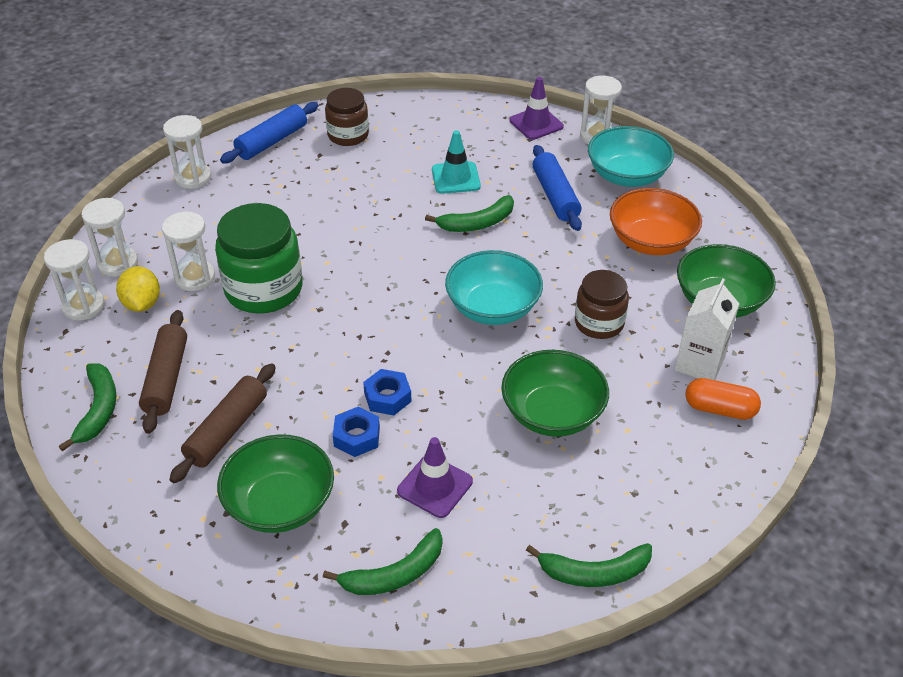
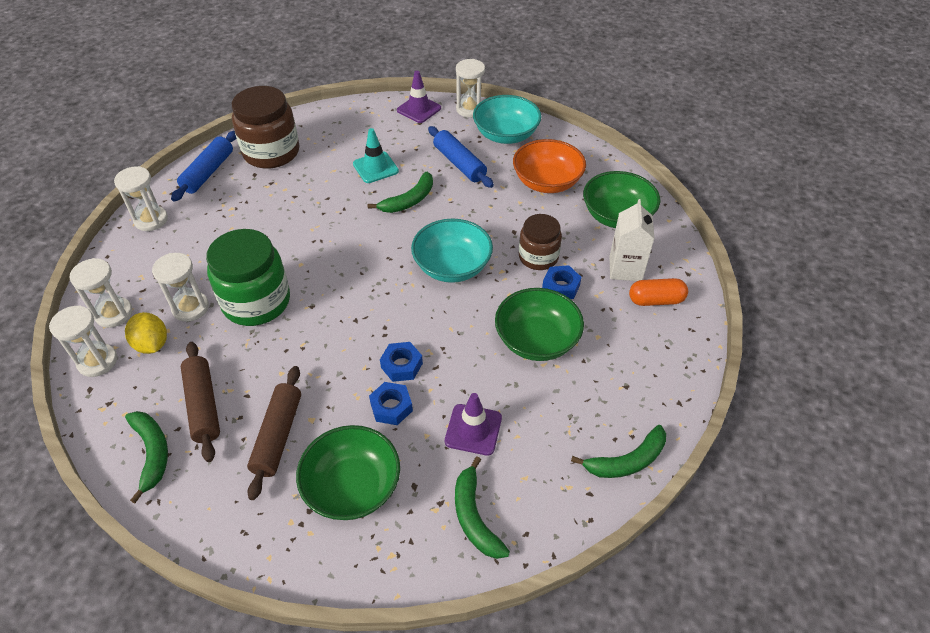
camera: 20 degrees left, 5 degrees up
green banana [323,528,443,595] -> green banana turned 120 degrees clockwise [455,457,510,559]
brown jar [325,88,369,146] -> brown jar [232,86,299,169], size x1.62
none -> blue nut [542,265,581,299]

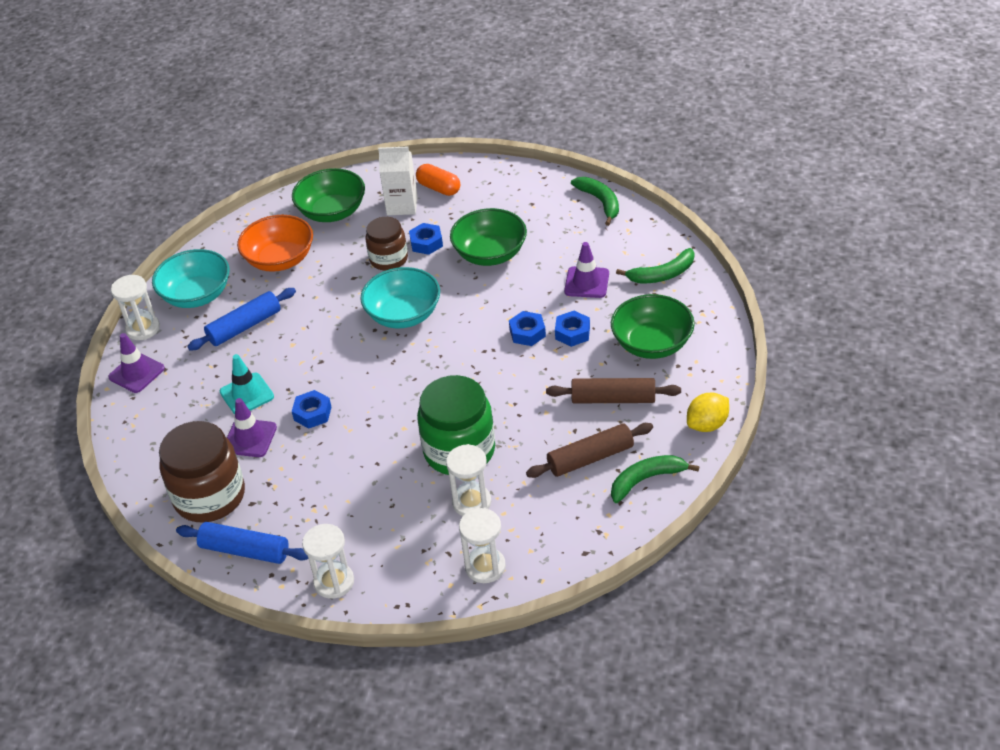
camera: 90 degrees left, 5 degrees down
white hourglass [49,305,117,377] -> none
yellow lemon [125,312,167,354] -> yellow lemon moved to [687,392,729,432]
green banana [368,172,433,213] -> none
orange capsule [629,278,688,306] -> orange capsule turned 45 degrees counterclockwise [416,164,460,196]
none -> purple traffic cone [227,398,277,457]
none -> blue nut [292,390,331,429]

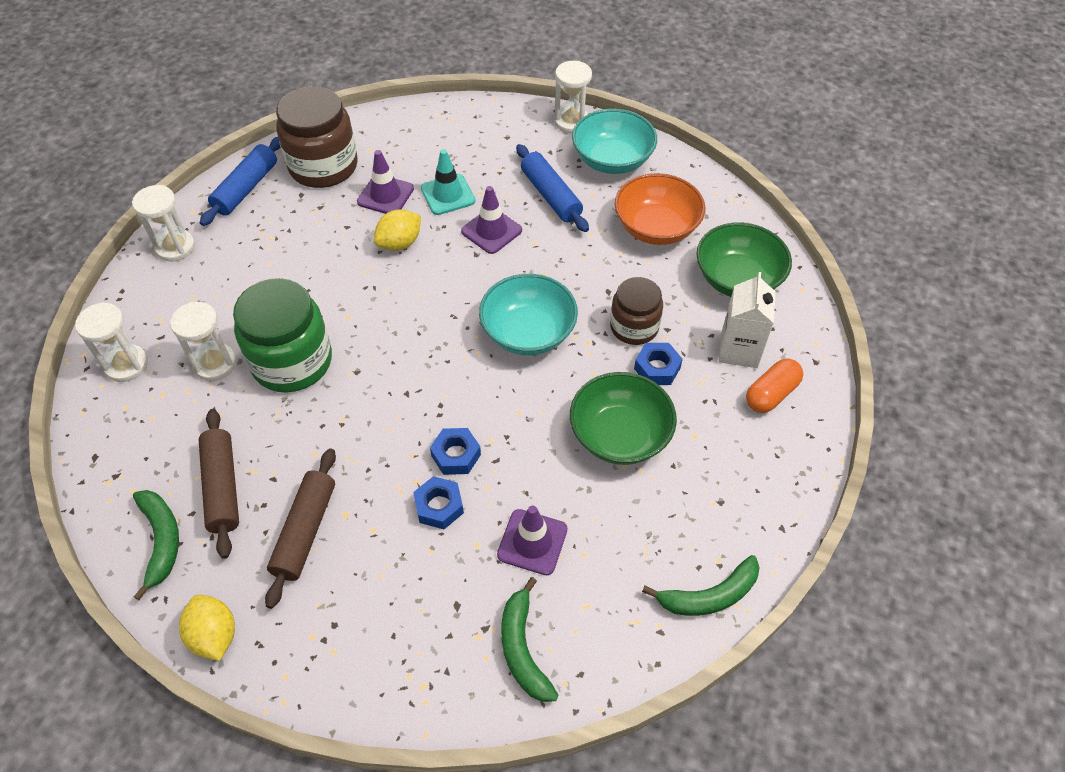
camera: 95 degrees right, 10 degrees up
purple traffic cone [108,333,165,393] -> purple traffic cone moved to [461,186,522,254]
blue nut [292,390,331,429] -> yellow lemon [374,209,421,251]
green bowl [611,294,695,359] -> none

